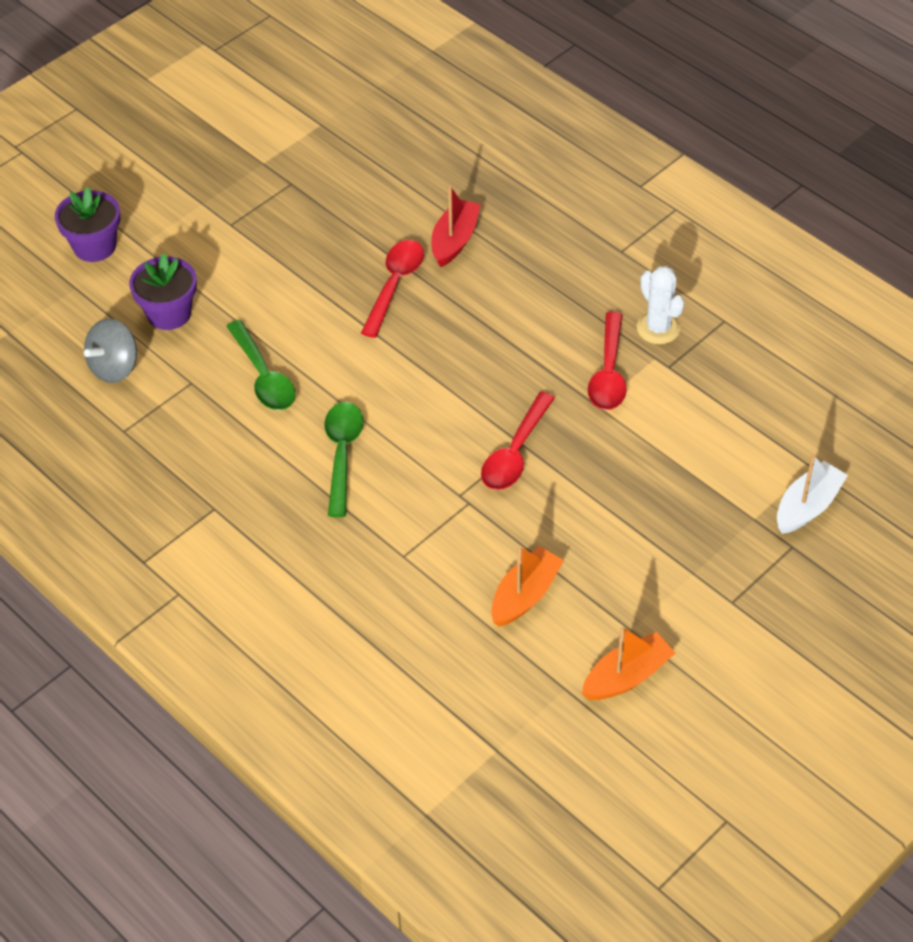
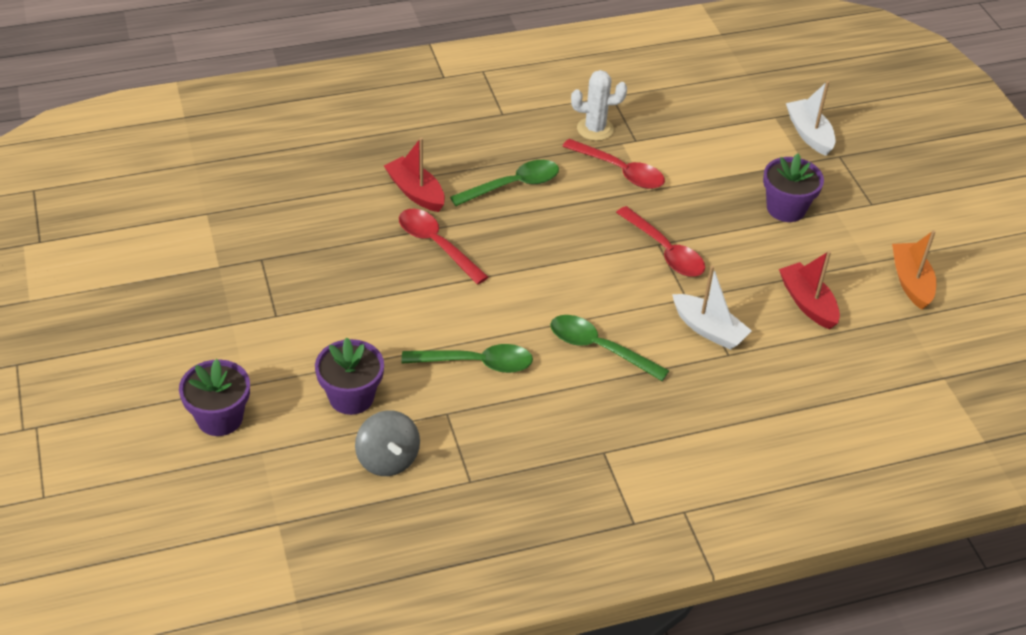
camera: 65 degrees left, 5 degrees down
orange boat [491,546,564,627] -> red boat [779,251,840,329]
none -> green spoon [450,160,559,206]
none -> white boat [672,266,752,350]
none -> purple flower pot [763,153,824,222]

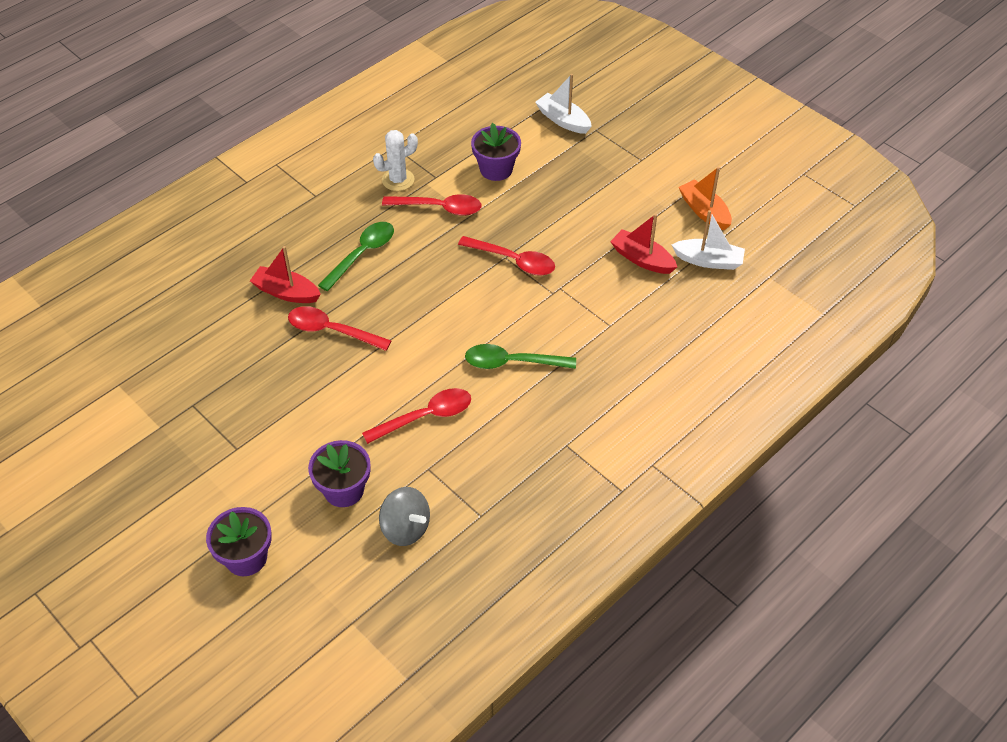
camera: 25 degrees left, 5 degrees up
green spoon [401,344,533,373] -> red spoon [362,388,471,444]
white boat [672,266,752,350] -> white boat moved to [672,210,745,270]
purple flower pot [763,153,824,222] -> purple flower pot moved to [471,123,521,181]

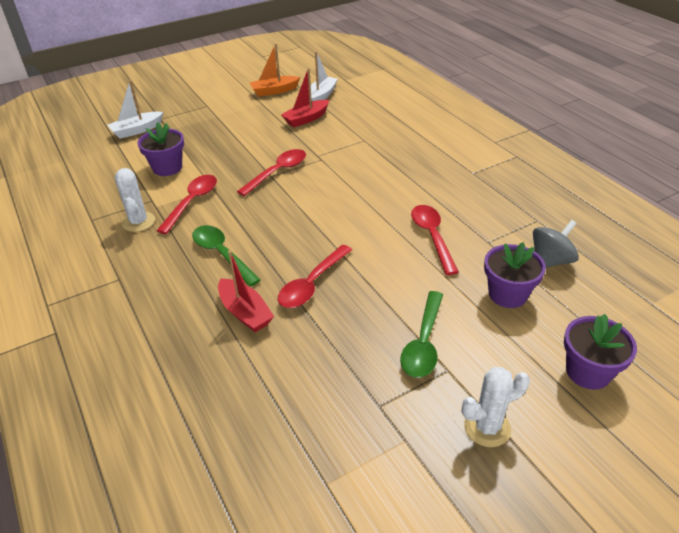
camera: 75 degrees left, 10 degrees down
red boat [250,246,321,303] -> red boat turned 75 degrees counterclockwise [218,250,274,332]
green spoon [465,344,576,369] -> green spoon moved to [400,291,443,378]
none -> white cactus [462,367,530,447]

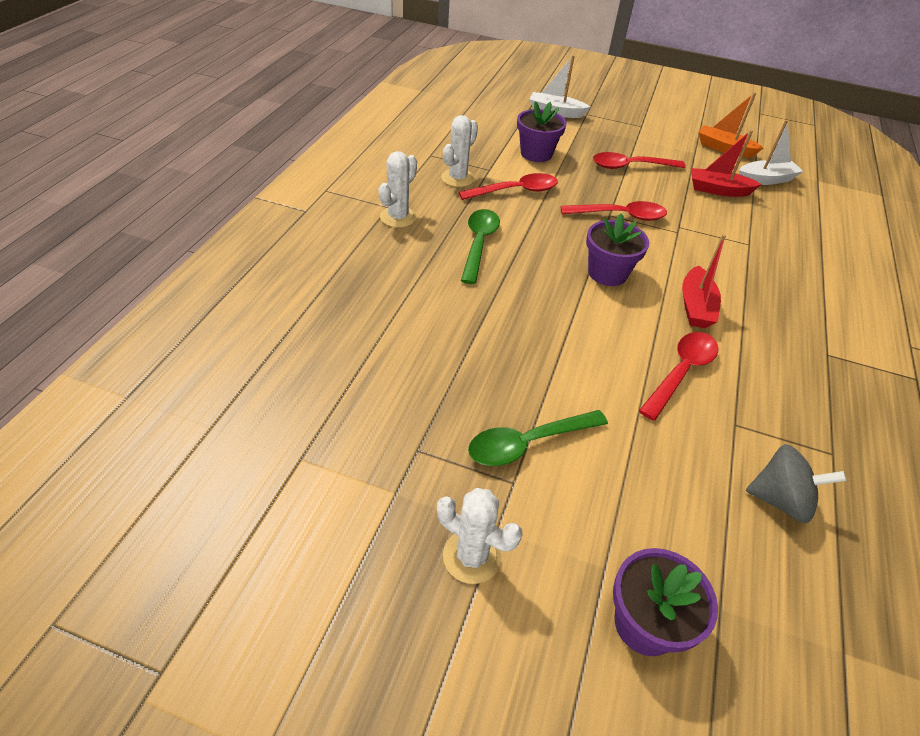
camera: 45 degrees right, 5 degrees up
red boat [218,250,274,332] -> red boat moved to [682,234,726,328]
red spoon [278,245,352,308] -> red spoon moved to [593,152,686,169]
purple flower pot [484,242,546,308] -> purple flower pot moved to [586,213,649,286]
none -> white cactus [379,151,417,228]

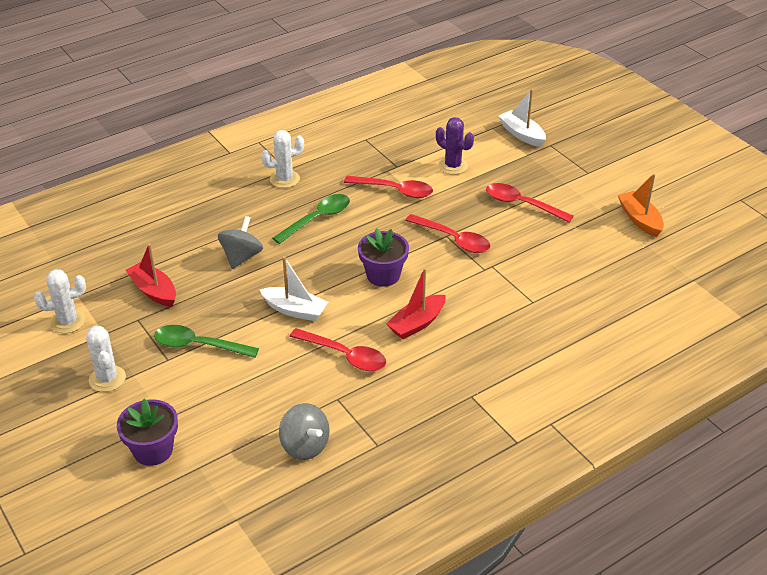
camera: 40 degrees right, 5 degrees down
white cactus [441,115,478,187] -> white cactus moved to [34,269,86,333]
purple flower pot [517,101,567,162] -> purple cactus [436,117,474,175]
red spoon [639,332,718,421] -> red spoon turned 45 degrees clockwise [289,328,386,371]
red boat [691,130,761,197] -> red boat moved to [125,243,176,307]
white boat [739,120,803,185] -> white boat moved to [260,256,328,321]
none -> grey spinning top [218,216,263,269]

